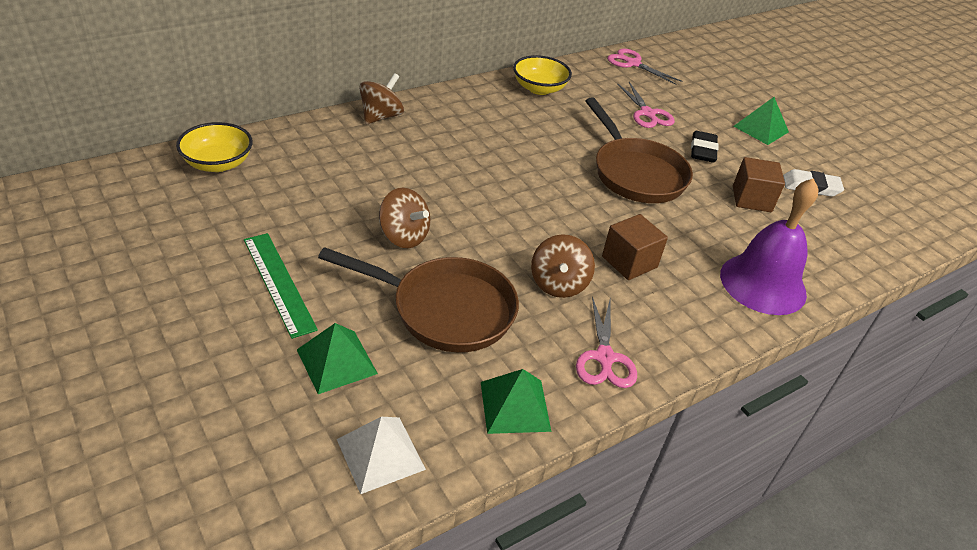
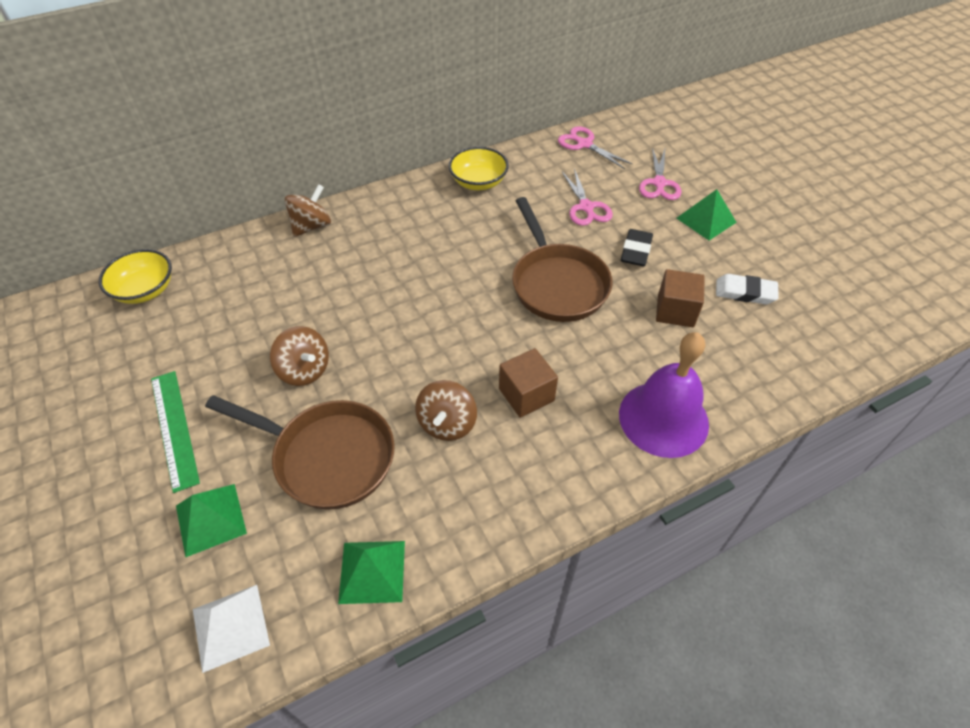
camera: 10 degrees right, 10 degrees up
pink scissors [576,297,637,388] -> pink scissors moved to [639,148,681,200]

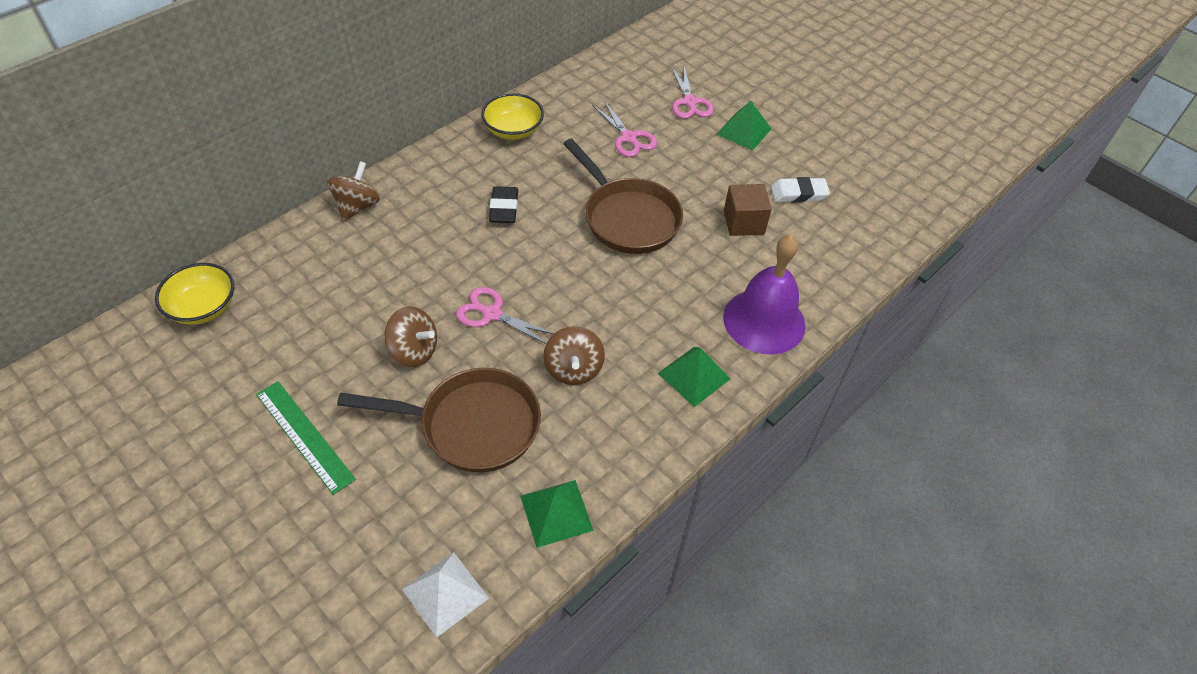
camera: 20 degrees left, 0 degrees up
green pyramid [176,484,247,557] -> green pyramid moved to [658,347,731,407]
brown cube [499,348,558,418] -> none
pink scissors [558,126,632,169] -> pink scissors moved to [456,287,554,344]
black eraser [621,229,653,266] -> black eraser moved to [489,186,518,223]

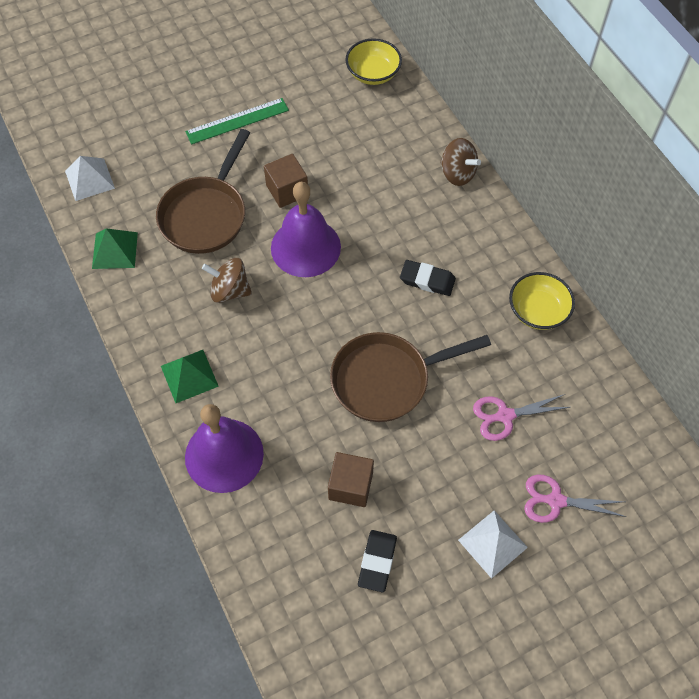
camera: 110 degrees right, 10 degrees up
brown spinning top [384,307,437,367] -> brown cube [264,154,308,208]
pink scissors [456,287,554,344] -> purple bell [271,182,341,277]
green pyramid [717,101,772,151] -> white pyramid [458,510,528,579]
white eraser [771,177,830,203] -> black eraser [358,530,397,592]

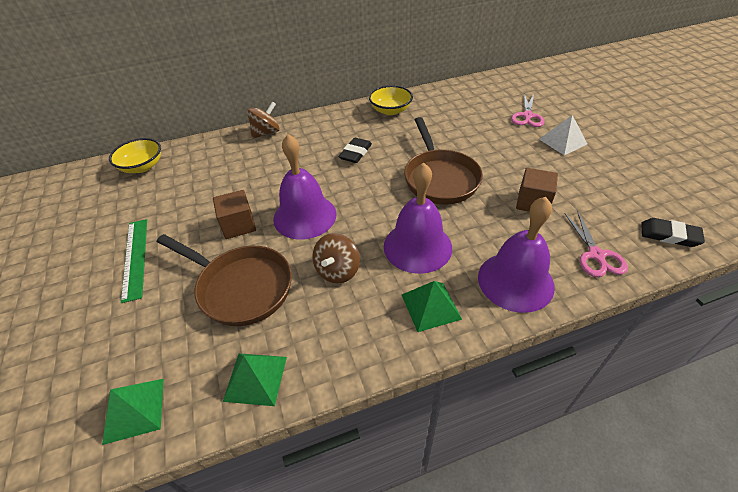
camera: 80 degrees left, 15 degrees down
white pyramid [65,156,115,201] -> green pyramid [102,379,163,445]
black eraser [358,530,397,592] -> black eraser moved to [641,218,705,247]
pink scissors [473,394,570,441] -> pink scissors moved to [564,211,628,277]
none -> purple bell [384,162,452,274]

